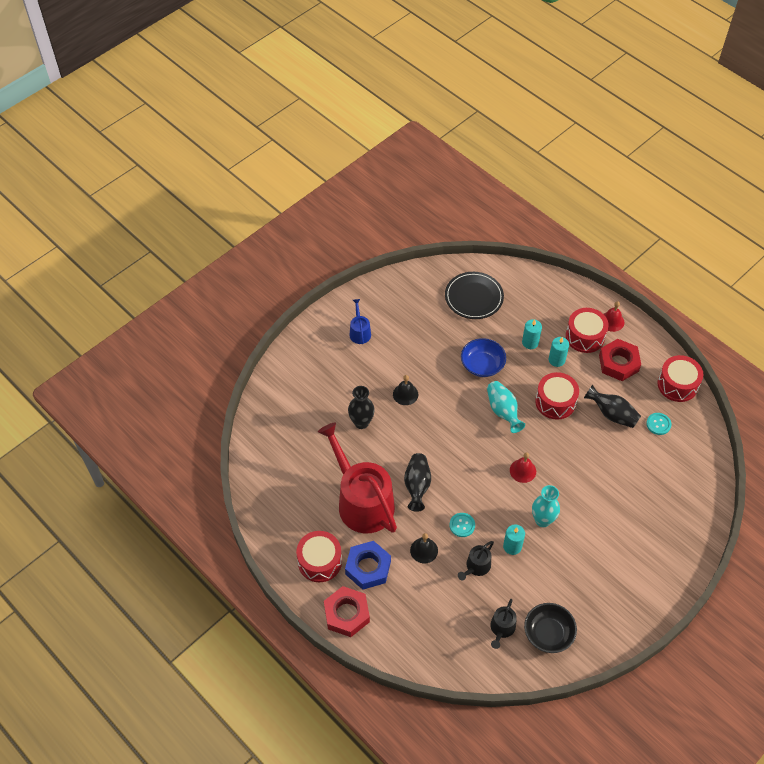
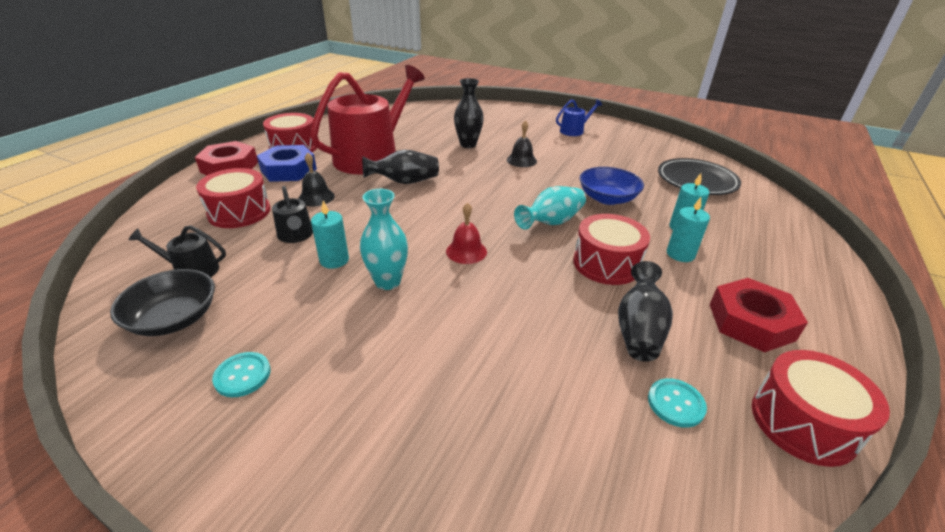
camera: 70 degrees right, 20 degrees down
turquoise button [450,513,475,537] -> turquoise button moved to [212,352,271,397]
black watering can [458,541,494,581] -> black watering can turned 135 degrees counterclockwise [272,186,313,243]
red drum [566,308,608,353] -> red drum moved to [196,168,270,228]
red bell [604,301,624,332] -> none

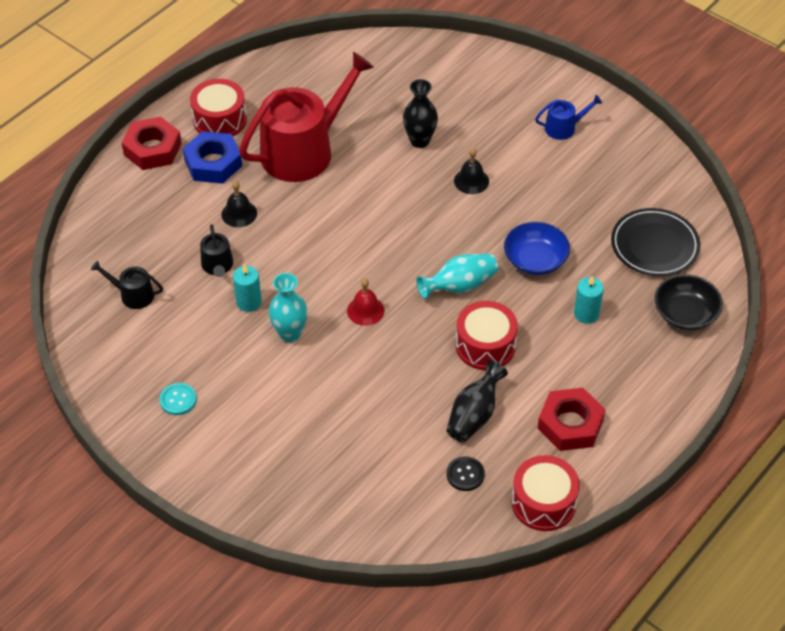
camera: 15 degrees right, 15 degrees up
black bowl [110,269,215,336] -> black bowl moved to [654,274,723,330]
red drum [196,168,270,228] -> none
black vase [362,150,439,184] -> none
turquoise button [648,378,707,428] -> black button [447,456,485,491]
turquoise candle [667,197,710,262] -> none

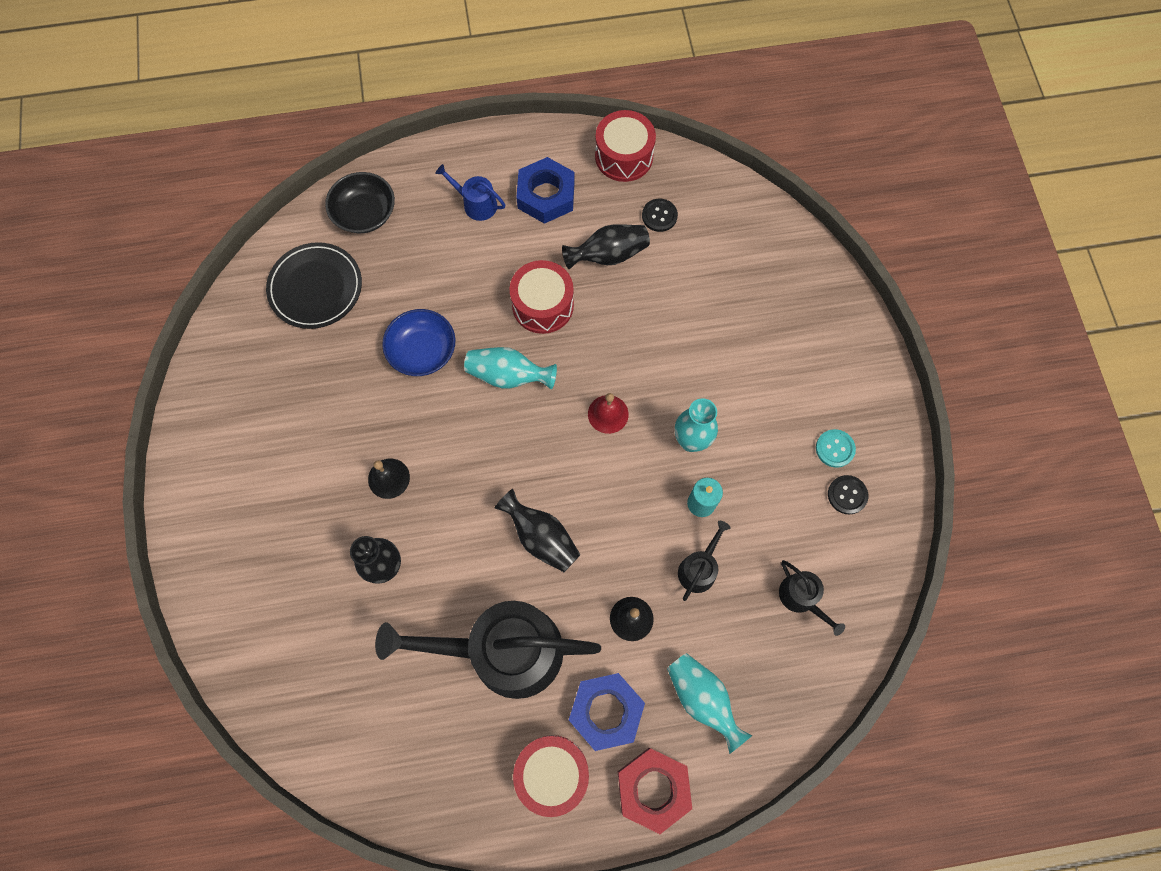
camera: 140 degrees left, 20 degrees up
red watering can [239,52,374,182] -> black watering can [375,601,601,699]
blue watering can [535,95,602,140] -> blue watering can moved to [435,164,505,221]
red nut [538,388,606,451] -> blue nut [516,157,575,224]
turquoise candle [574,276,604,324] -> none
none -> black vase [495,489,581,572]
none -> turquoise vase [667,653,752,754]
none -> black button [828,475,868,515]

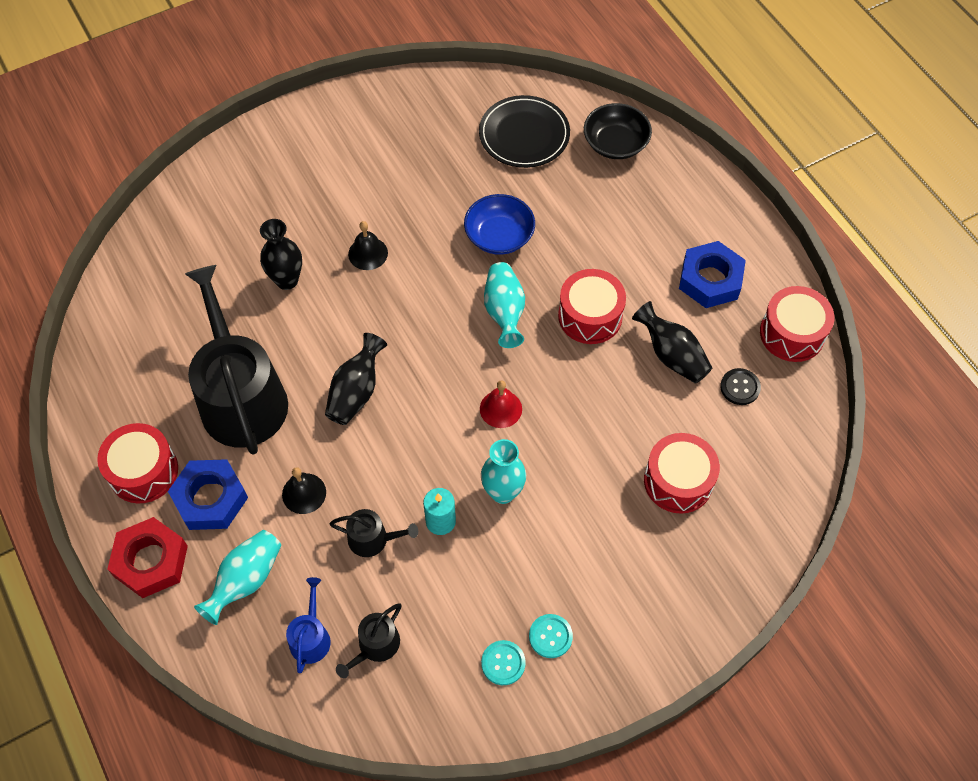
camera: 70 degrees right, 10 degrees down
blue watering can [435,164,505,221] -> blue watering can moved to [286,577,331,673]
black button [828,475,868,515] -> turquoise button [481,640,526,685]
none -> red drum [644,433,720,514]

